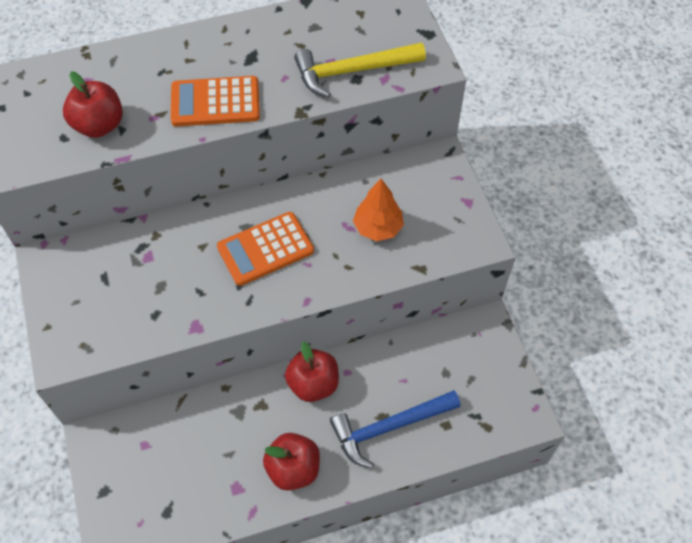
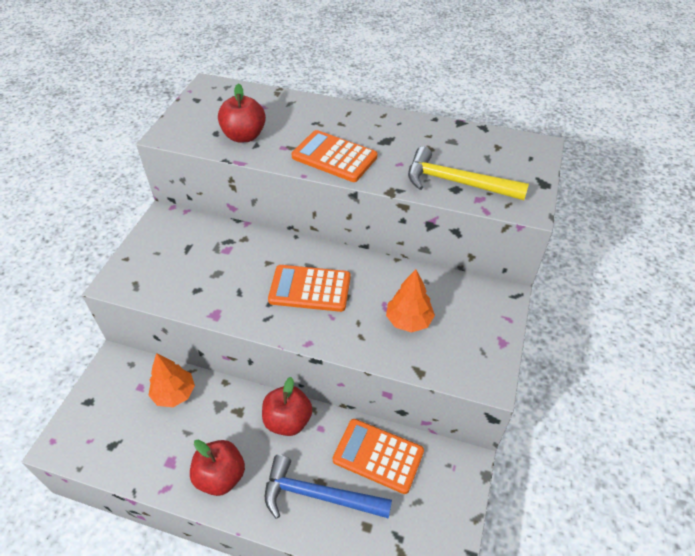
camera: 35 degrees right, 10 degrees down
none -> orange tree [148,353,195,407]
none -> orange calculator [333,419,424,494]

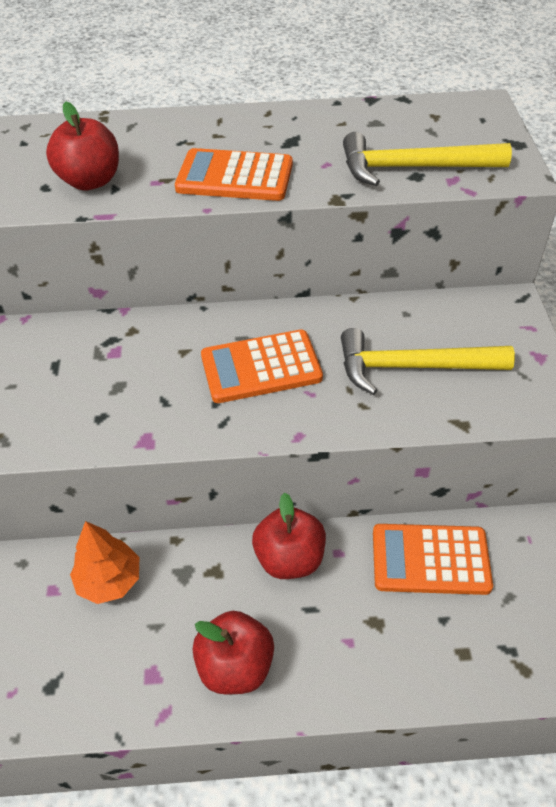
camera: 20 degrees left, 0 degrees up
blue hammer [265,455,392,519] -> none
orange tree [386,269,435,332] -> yellow hammer [341,328,515,395]

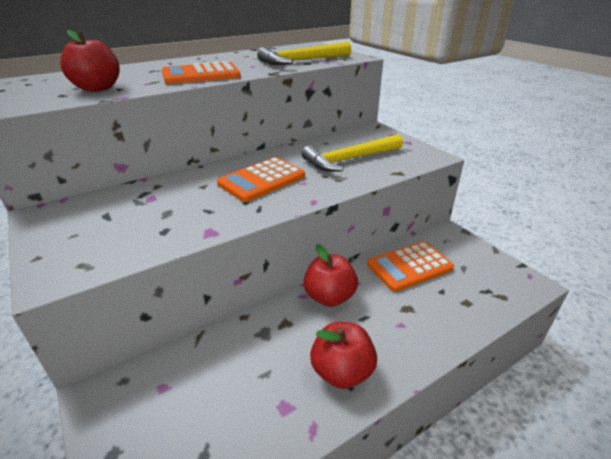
camera: 30 degrees left, 15 degrees down
orange tree [70,521,139,604] -> none

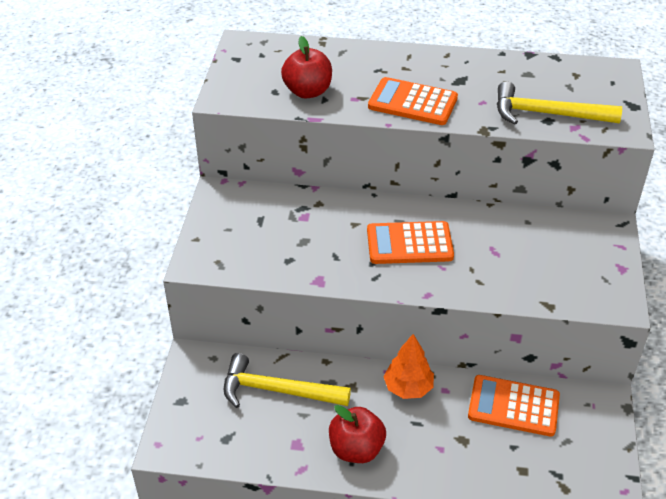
camera: 40 degrees right, 10 degrees up
yellow hammer [302,134,403,172] -> yellow hammer moved to [224,353,351,408]
red apple [304,244,358,307] -> orange tree [383,334,434,399]

